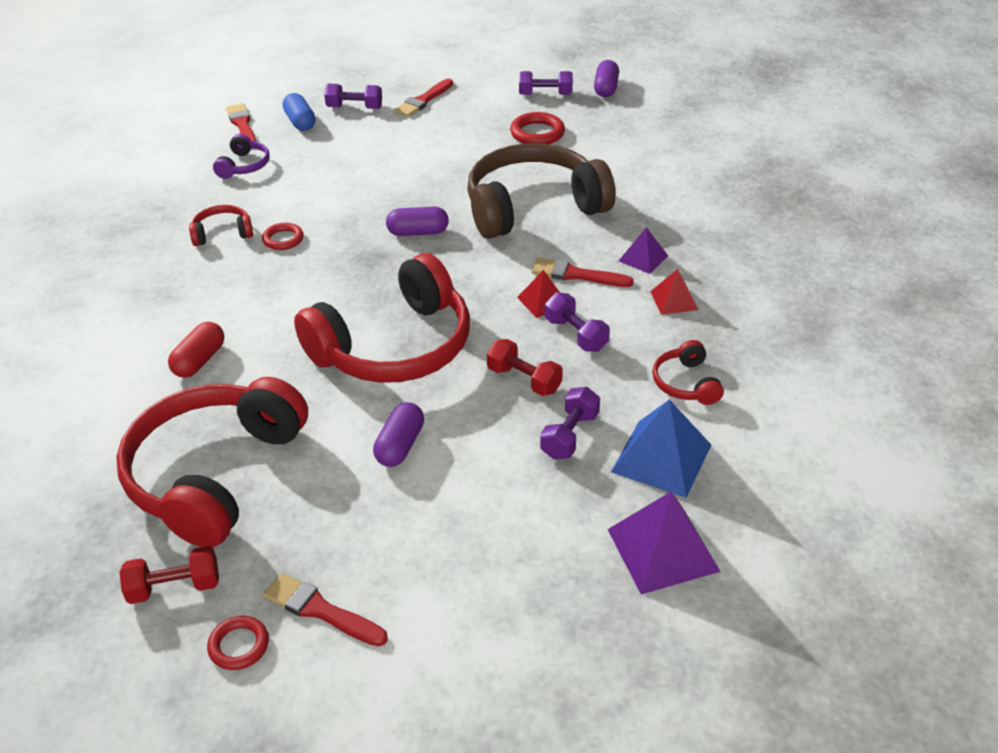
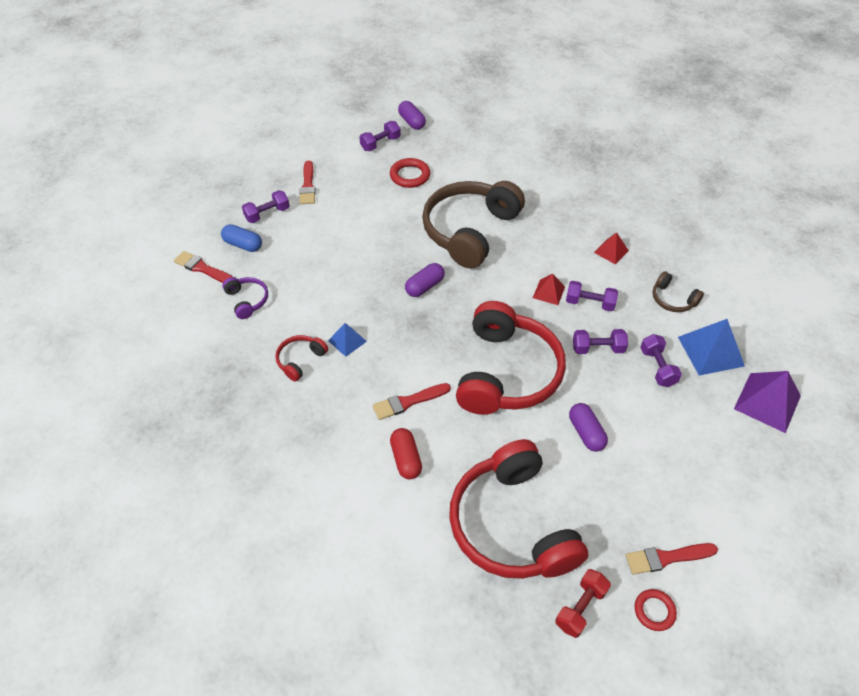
camera: 40 degrees left, 10 degrees up
red ring [262,223,304,250] -> blue pyramid [328,323,367,357]
red dumbbell [487,339,563,396] -> purple dumbbell [573,329,628,354]
red brush [532,258,634,287] -> red brush moved to [373,383,451,420]
purple pyramid [619,227,668,274] -> none
red headphones [652,340,724,405] -> brown headphones [652,271,704,312]

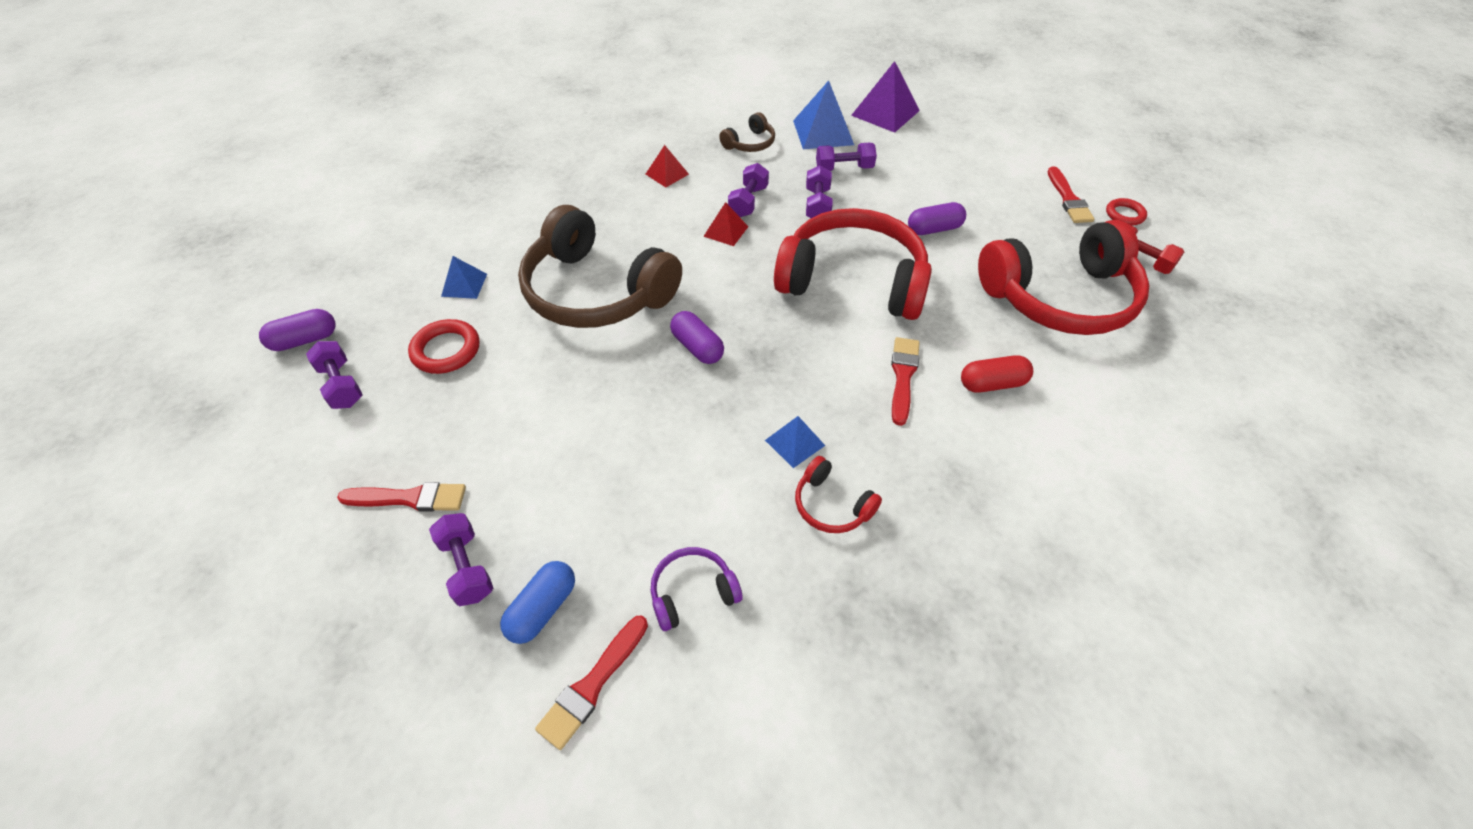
camera: 85 degrees left, 0 degrees up
red brush [373,383,451,420] -> red brush turned 150 degrees counterclockwise [891,337,920,426]
none -> blue pyramid [441,256,487,299]

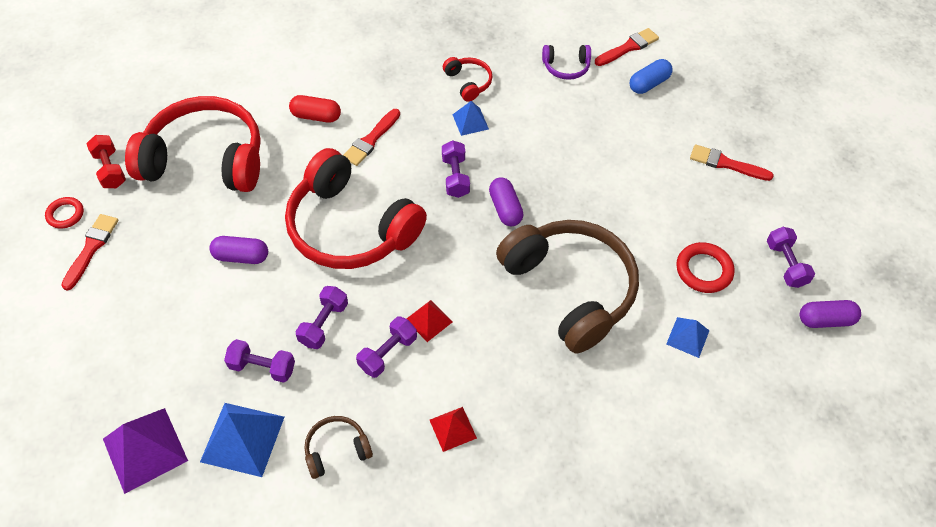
camera: 160 degrees left, 5 degrees up
purple dumbbell [429,513,493,606] -> purple dumbbell moved to [442,140,470,198]

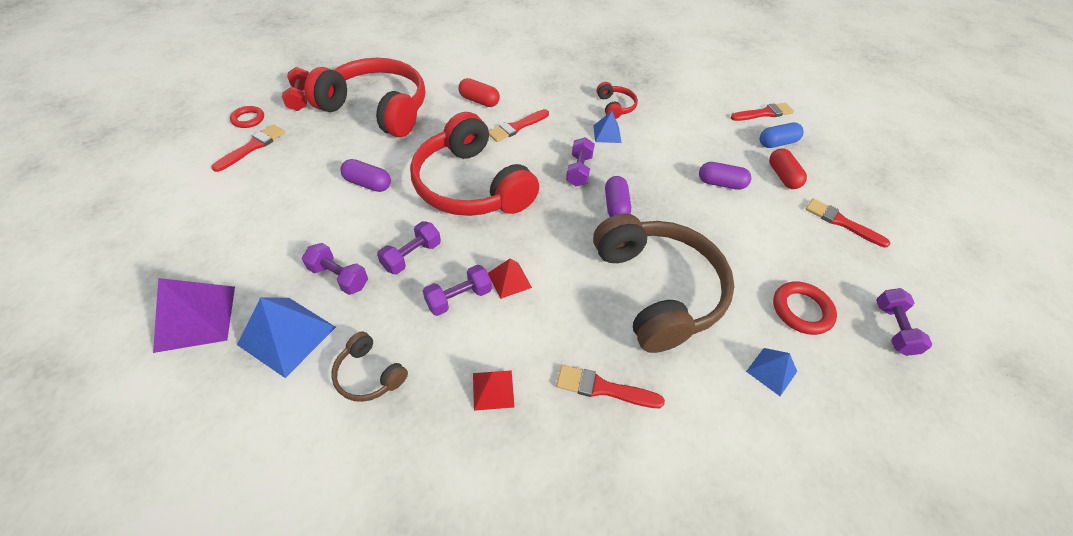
camera: 15 degrees right, 5 degrees down
brown headphones [304,416,373,479] -> brown headphones turned 135 degrees counterclockwise [331,332,408,402]
purple headphones [542,45,591,80] -> none
purple capsule [800,300,861,328] -> purple capsule moved to [699,162,751,190]
none -> red brush [556,365,665,408]
none -> red capsule [769,148,807,189]

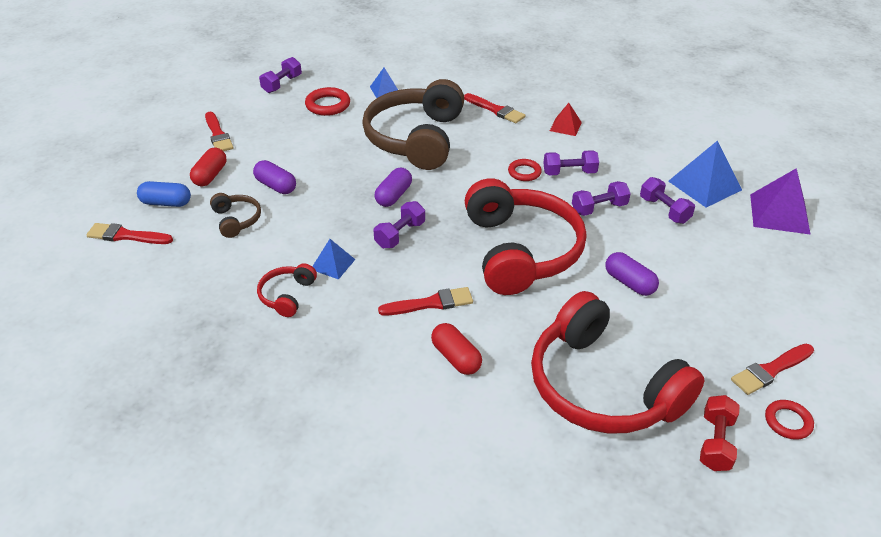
camera: 150 degrees left, 10 degrees down
brown headphones [331,332,408,402] -> brown headphones moved to [210,193,261,238]
red pyramid [488,259,532,299] -> red ring [508,159,542,181]

